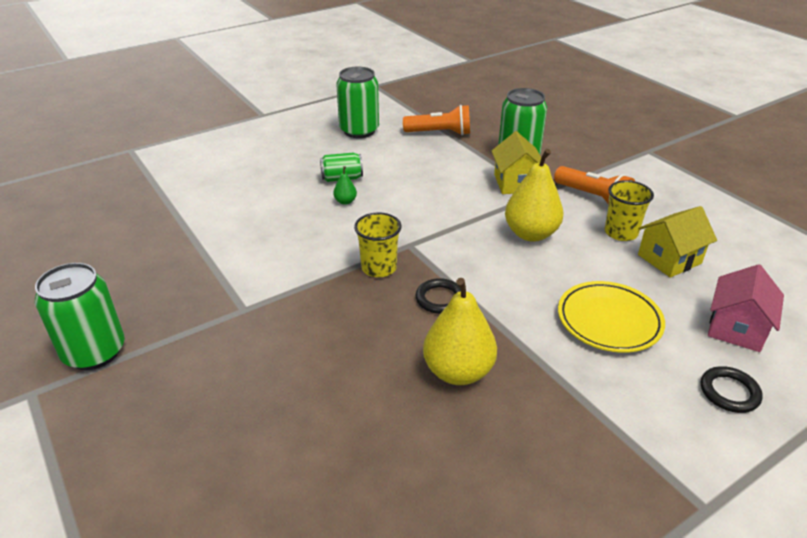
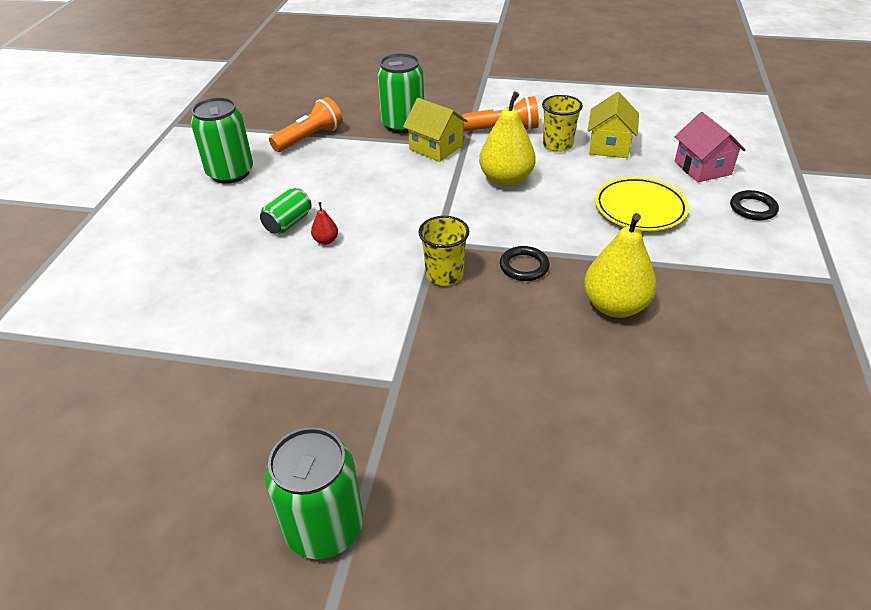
camera: 45 degrees left, 5 degrees up
green pear [333,166,357,205] -> red pear [311,202,338,245]

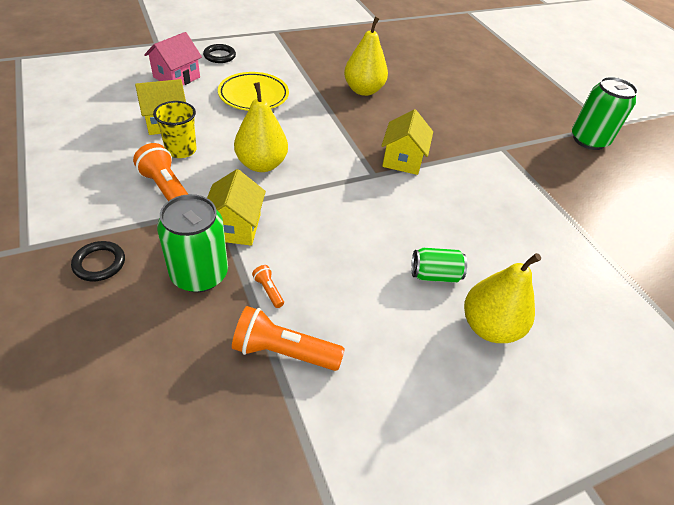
camera: 130 degrees left, 5 degrees up
green can [191,97,253,184] -> none
red pear [311,202,338,245] -> none
yellow cup [418,216,469,286] -> yellow house [381,109,433,175]
black ring [500,246,550,281] -> black ring moved to [71,241,125,281]
none -> orange flashlight [252,265,284,308]
none -> yellow pear [464,253,541,343]

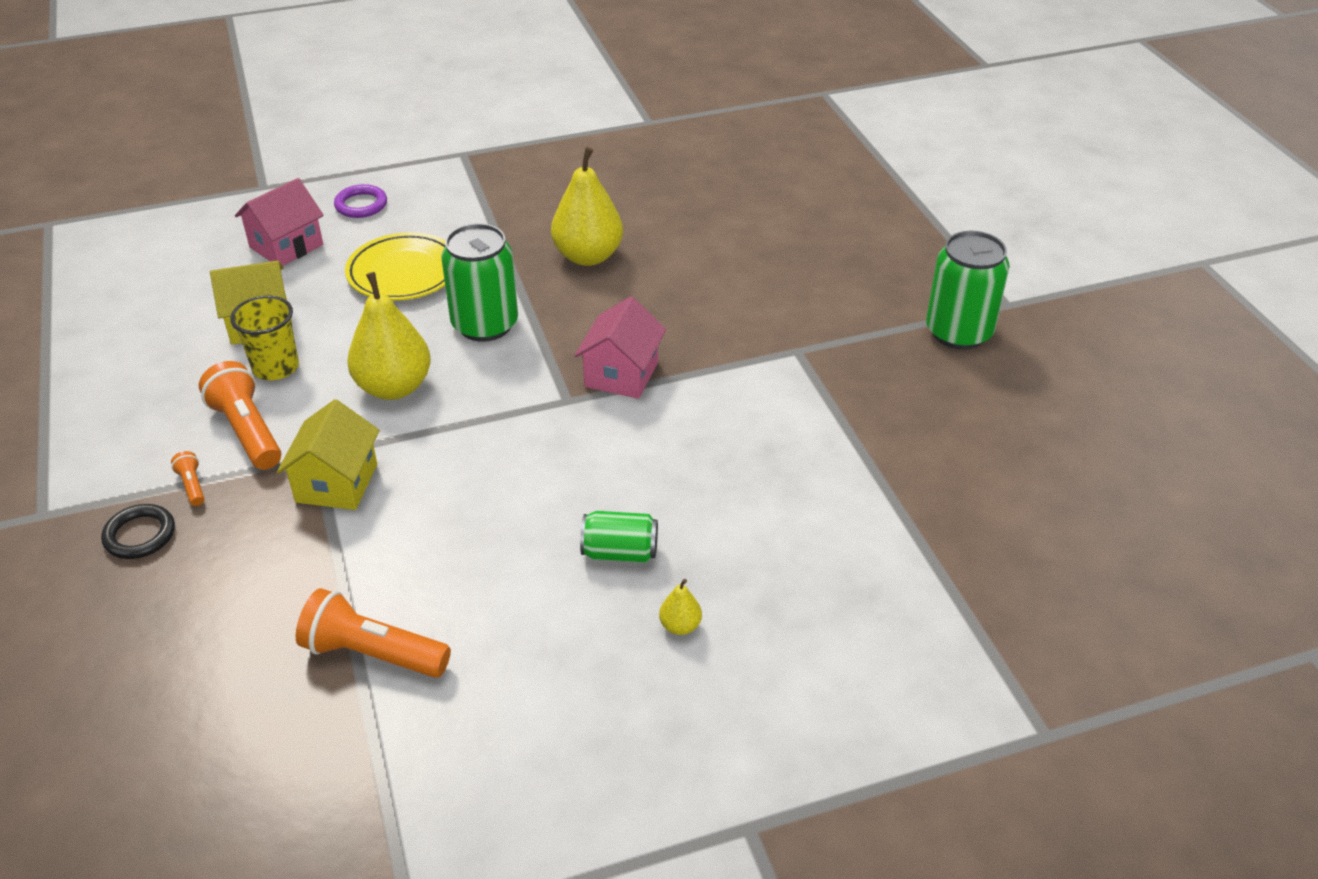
camera: 10 degrees right, 5 degrees down
green can [157,194,228,292] -> green can moved to [441,223,518,342]
black ring [203,44,236,63] -> purple ring [334,184,387,218]
orange flashlight [252,265,284,308] -> orange flashlight moved to [171,451,204,506]
yellow house [381,109,433,175] -> pink house [574,296,666,399]
yellow pear [464,253,541,343] -> yellow pear [659,579,702,635], size x0.44

